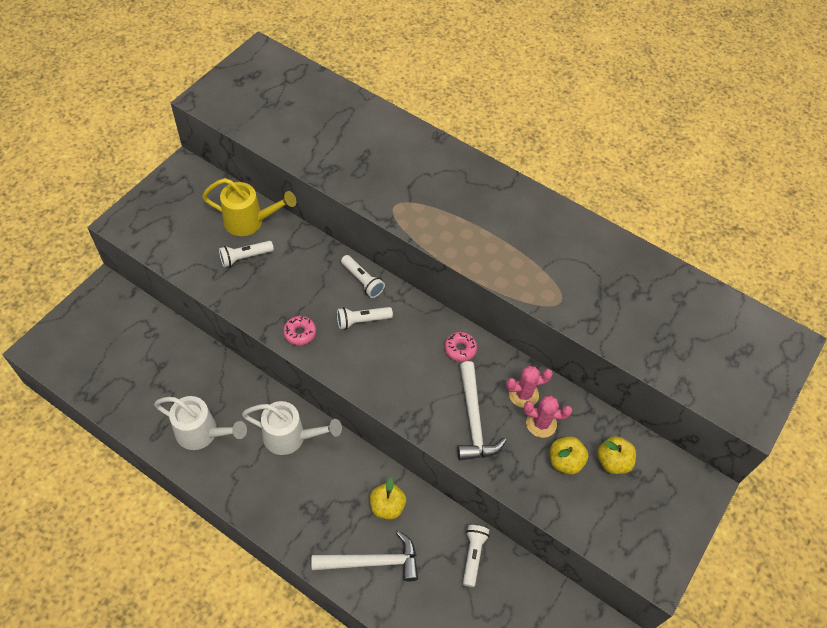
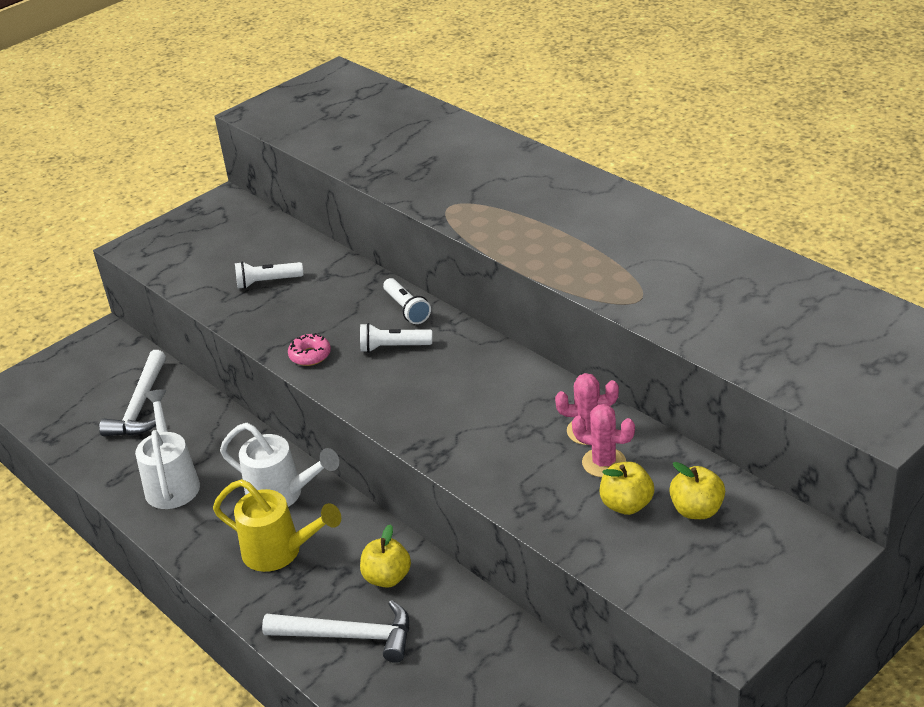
camera: 20 degrees right, 20 degrees down
white watering can [154,396,247,450] -> white watering can turned 135 degrees counterclockwise [135,389,200,509]
yellow watering can [202,178,296,236] -> yellow watering can moved to [213,479,341,572]
pink donut [444,332,477,362] -> none
white hammer [458,361,506,461] -> white hammer moved to [99,350,166,436]
white flashlight [463,525,489,587] -> none

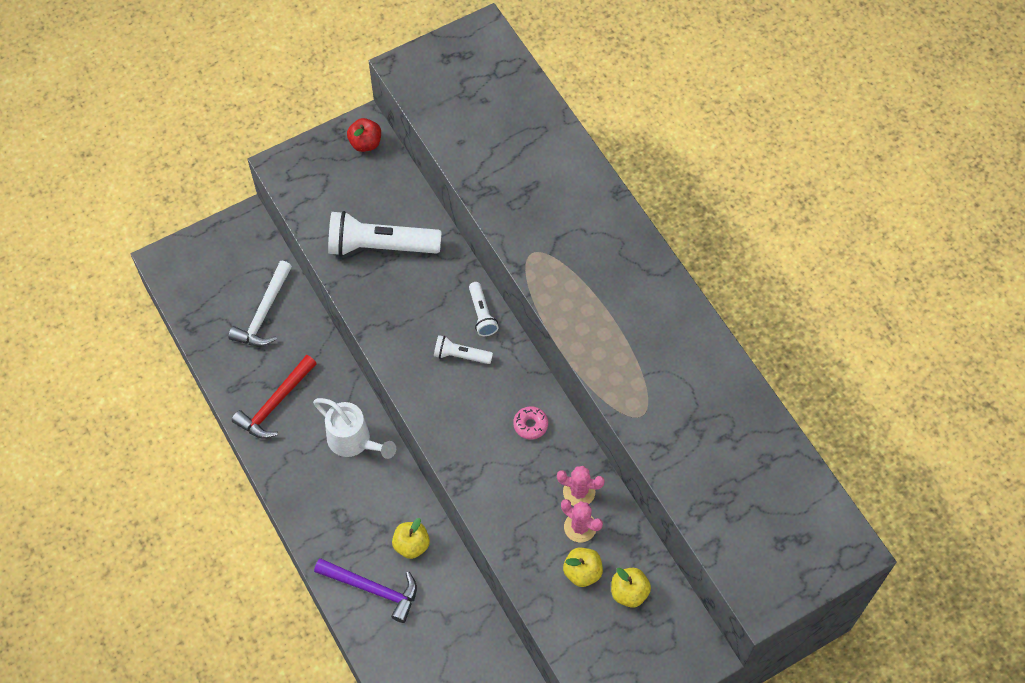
camera: 10 degrees right, 25 degrees up
white watering can [135,389,200,509] -> red hammer [232,355,317,439]
yellow watering can [213,479,341,572] -> none
white flashlight [235,262,303,289] -> white flashlight [328,211,442,257], size x2.00
white hammer [262,600,409,663] -> purple hammer [314,558,417,623]
pink donut [288,333,331,366] -> pink donut moved to [513,406,548,439]
none -> red apple [347,118,381,152]

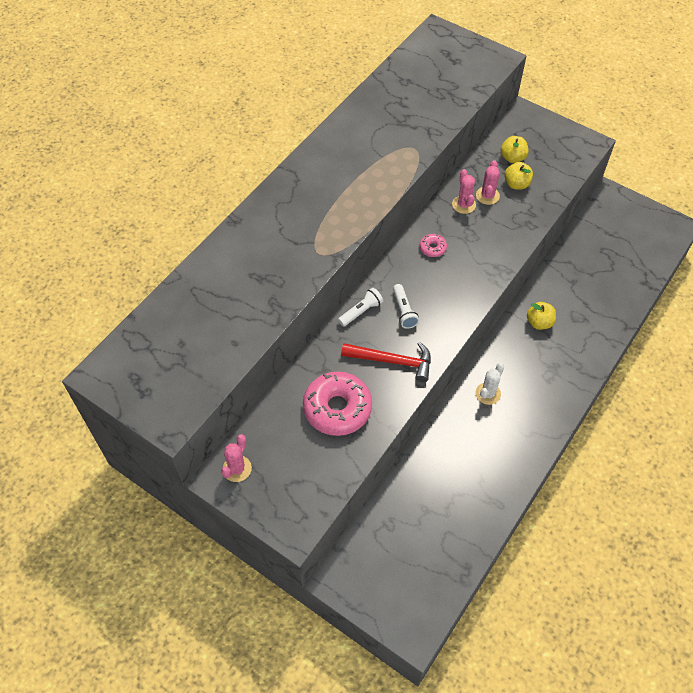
camera: 115 degrees left, 5 degrees down
white hammer [229,261,292,346] -> none
red hammer [232,355,317,439] -> red hammer moved to [341,342,431,382]
white watering can [313,398,396,459] -> white cactus [475,363,504,405]
purple hammer [314,558,417,623] -> none
white flashlight [328,211,442,257] -> pink donut [303,371,372,436]
red apple [347,118,381,152] -> pink cactus [221,434,252,482]

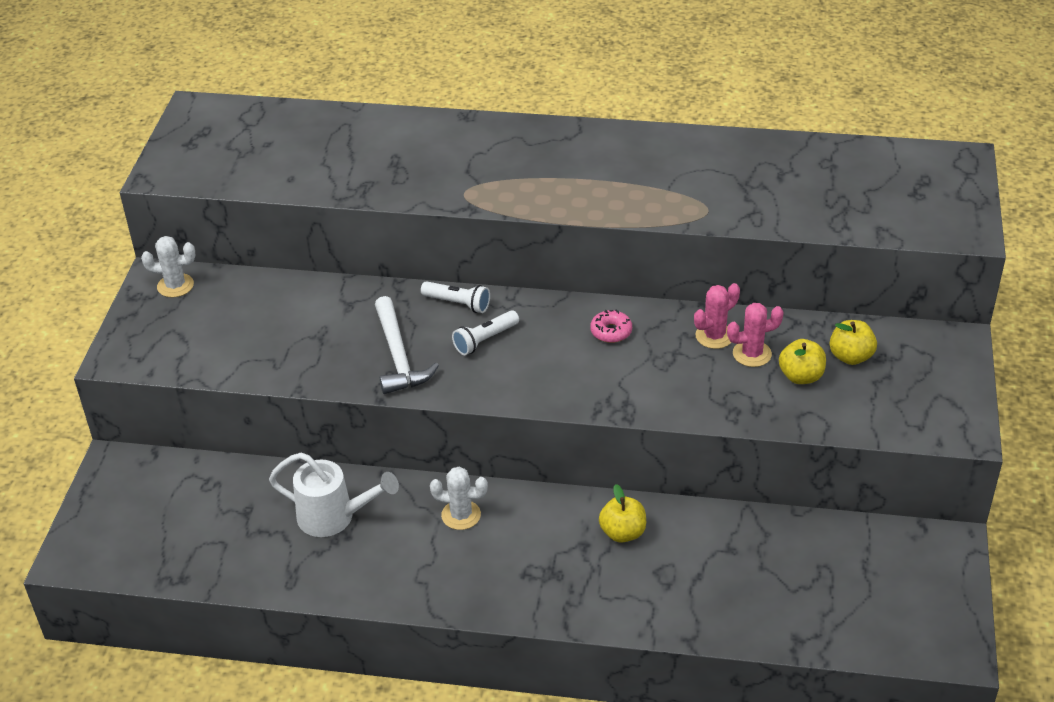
camera: 65 degrees right, 15 degrees down
pink cactus [221,434,252,482] -> white cactus [141,236,195,297]
pink donut [303,371,372,436] -> none
red hammer [341,342,431,382] -> white hammer [375,296,439,394]
none -> white watering can [269,452,399,537]

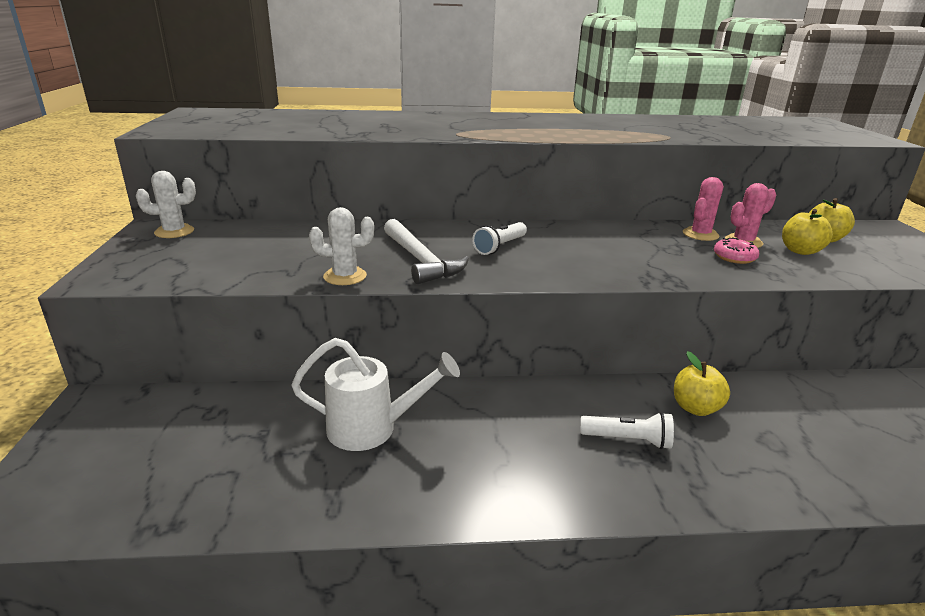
camera: 15 degrees left, 15 degrees down
white flashlight [421,281,490,313] -> white flashlight moved to [580,412,674,449]
white cactus [430,467,488,530] -> white cactus moved to [309,207,374,285]
pink donut [590,309,632,343] -> pink donut moved to [714,237,759,264]

